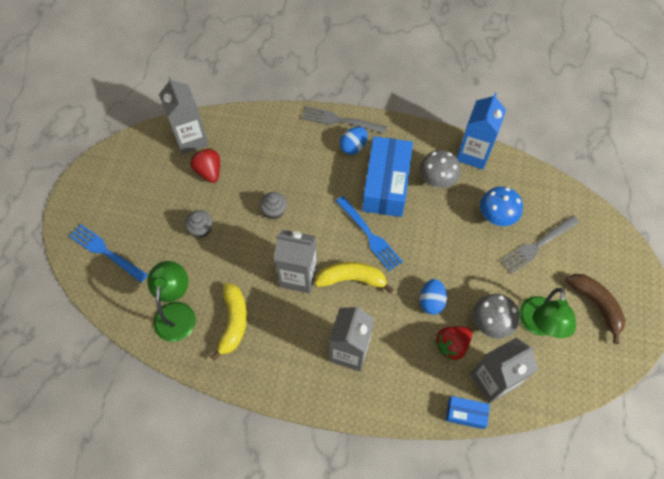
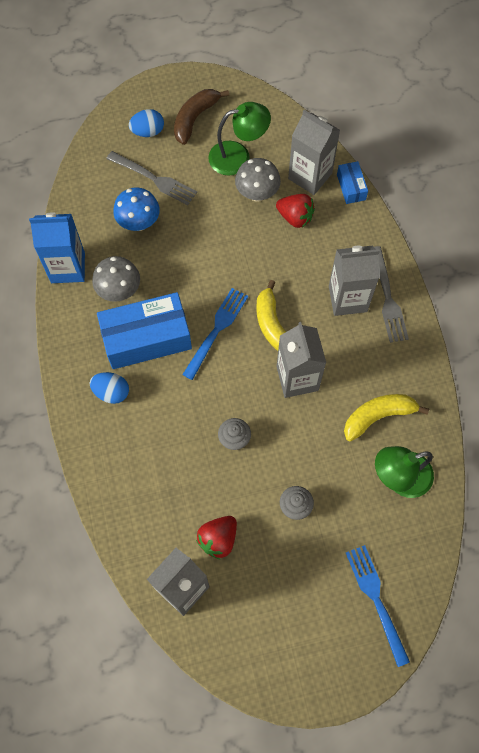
camera: 115 degrees left, 5 degrees up
blue fork [69,224,148,282] -> blue fork turned 150 degrees clockwise [346,545,410,667]
grey fork [301,106,387,134] -> grey fork moved to [374,246,409,343]
blue egg [420,279,447,315] -> blue egg moved to [129,109,164,137]

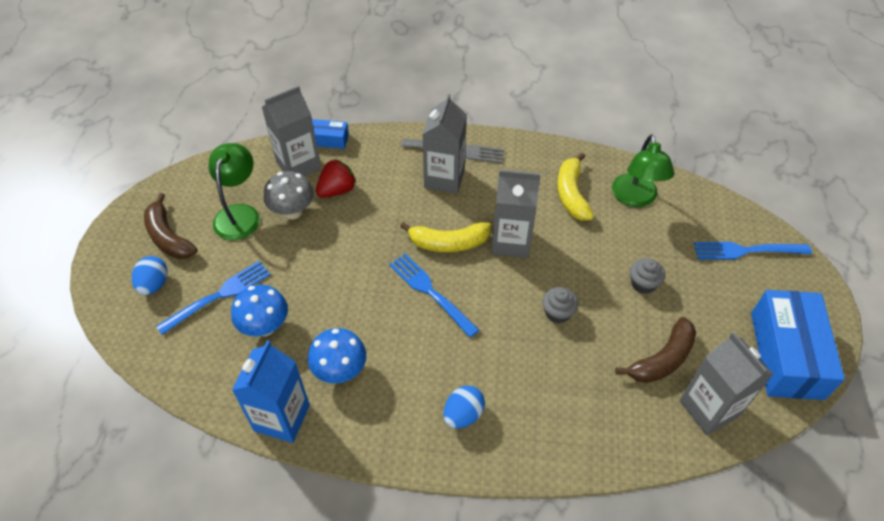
camera: 70 degrees left, 15 degrees down
grey mushroom [92,256,140,302] -> blue mushroom [308,328,366,383]
blue box [97,292,192,369] -> blue box moved to [751,290,845,400]
grey fork [106,151,197,205] -> blue fork [156,261,270,335]
red strawberry [196,516,237,560] -> brown banana [615,317,696,383]

